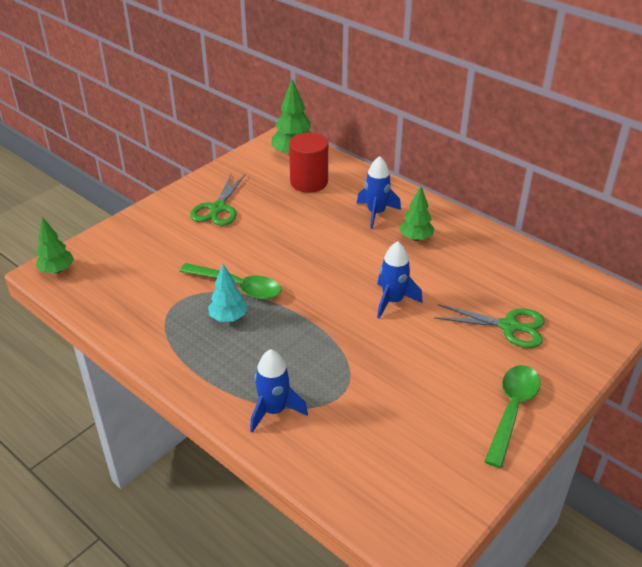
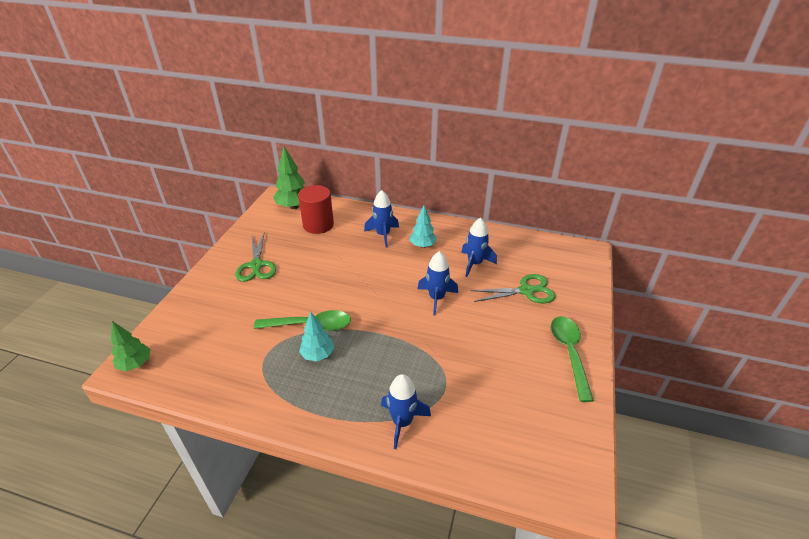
camera: 25 degrees left, 0 degrees up
green tree [399,186,434,241] -> turquoise tree [410,205,437,248]
none -> blue rocket [461,218,497,277]

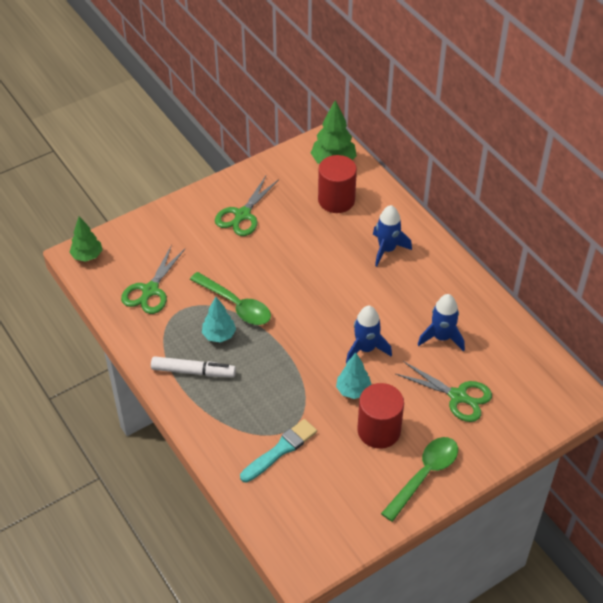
camera: 40 degrees right, 10 degrees up
blue rocket [381,374,431,449] -> none
turquoise tree [410,205,437,248] -> turquoise tree moved to [336,353,371,399]
none -> green scissors [121,245,185,314]
none -> white marker [151,356,236,377]
none -> turquoise brush [240,419,317,483]
none -> red cylinder [357,383,404,449]

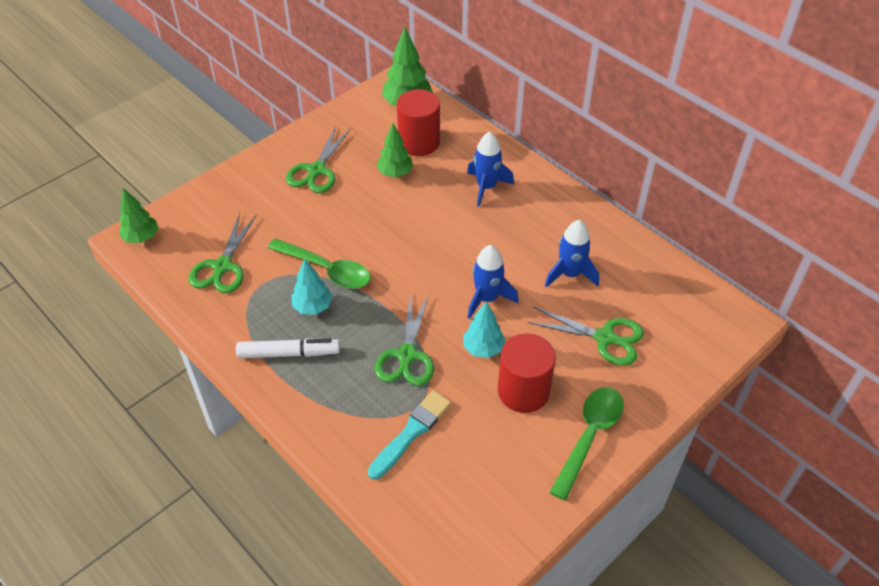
camera: 10 degrees left, 0 degrees up
none -> green scissors [375,294,434,386]
none -> green tree [377,124,413,177]

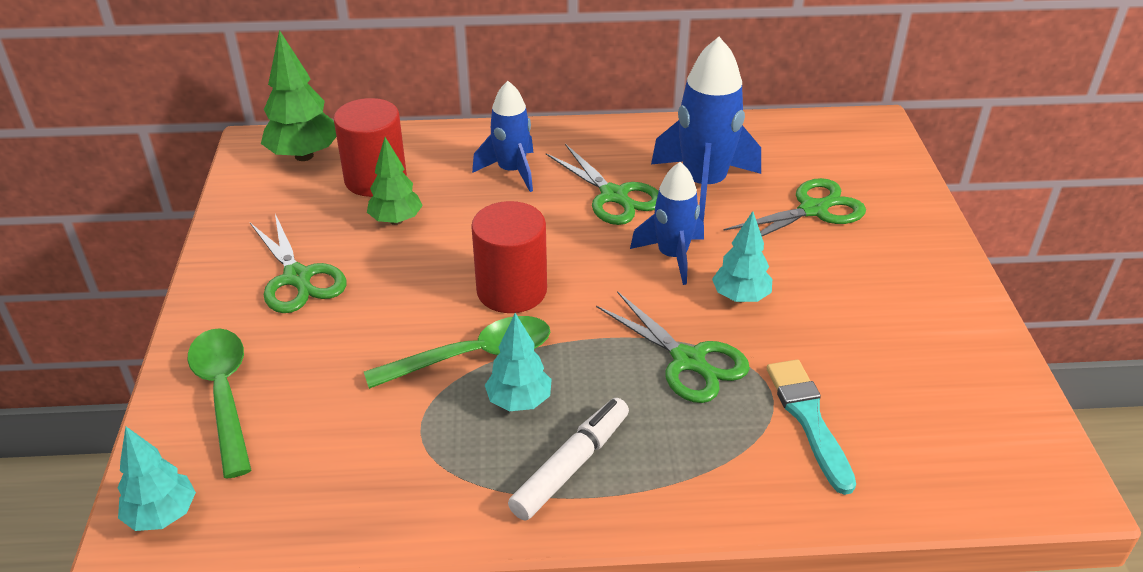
camera: 50 degrees left, 10 degrees down
green tree [119,188,158,243] -> turquoise tree [118,427,196,531]
green scissors [189,213,257,294] -> green scissors moved to [546,144,659,225]
red cylinder [498,333,556,413] -> red cylinder moved to [471,201,547,313]
blue rocket [545,220,599,287] -> blue rocket [651,37,761,222], size x1.56
green spoon [549,387,624,501] -> green spoon moved to [188,328,251,479]

